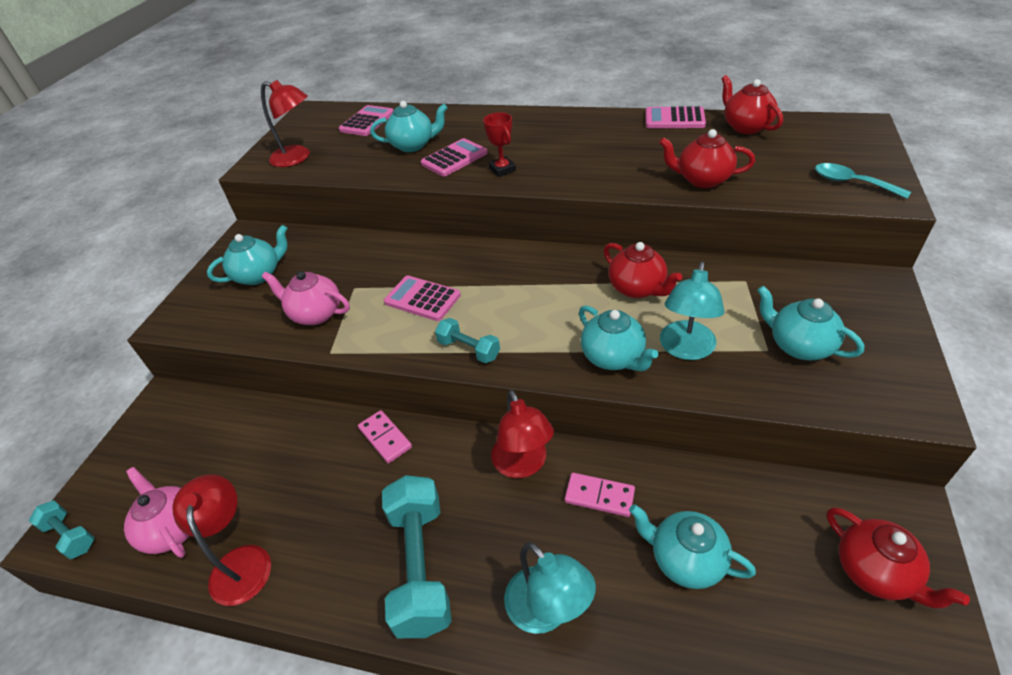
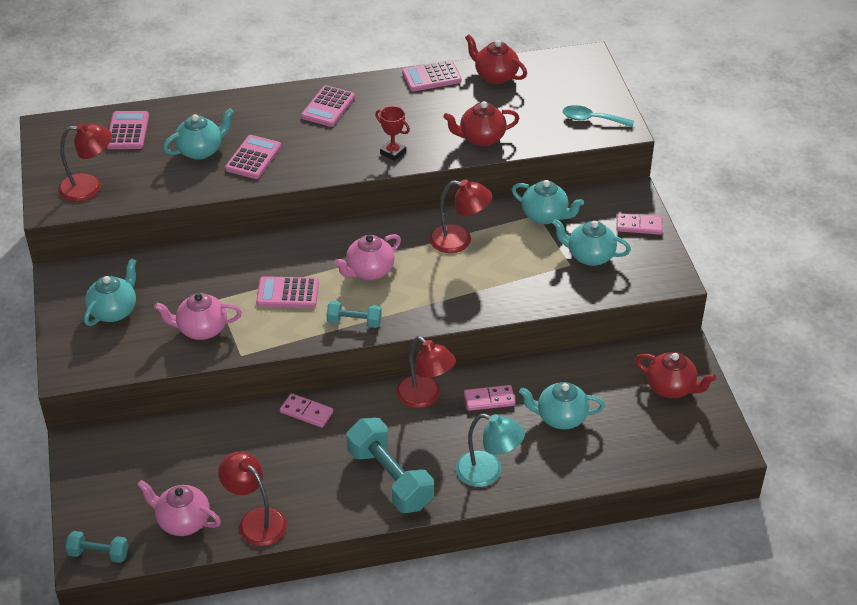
camera: 30 degrees left, 0 degrees up
red trophy [483,112,516,177] -> red trophy moved to [375,106,410,161]
turquoise teapot [579,305,659,371] -> turquoise teapot moved to [512,180,584,224]
red teapot [603,242,682,298] -> red lamp [429,179,492,253]
turquoise lamp [660,262,725,360] -> none
none -> pink calculator [301,85,355,127]
none -> pink teapot [334,234,401,280]
none -> pink domino [616,213,663,235]

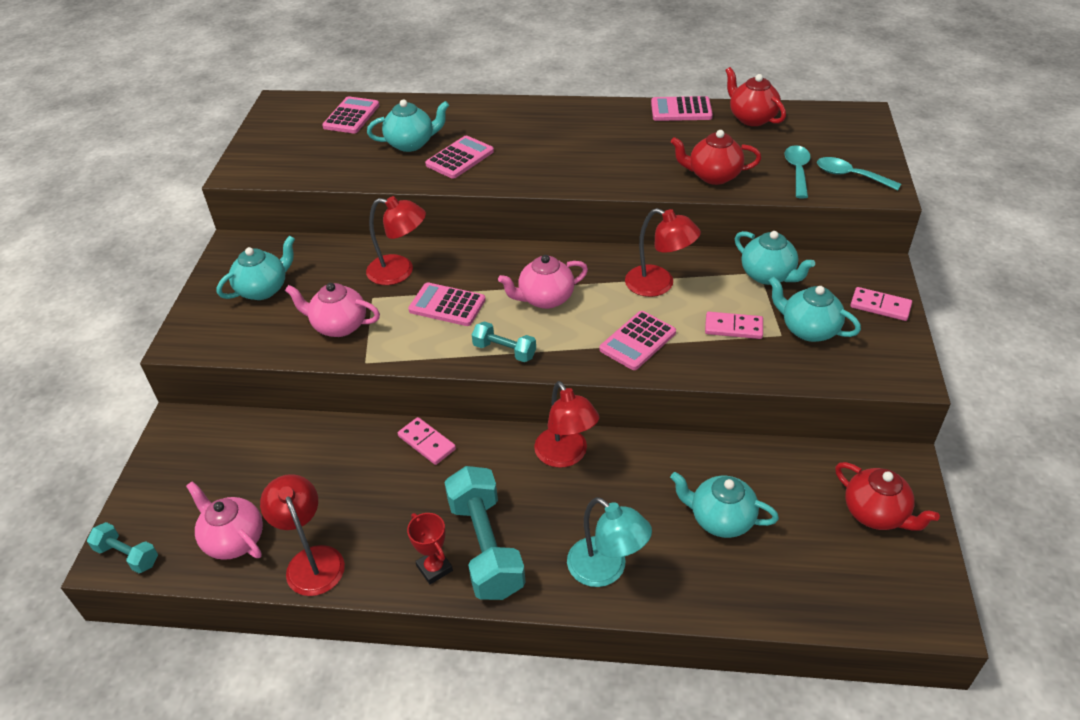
camera: 20 degrees right, 0 degrees up
red lamp [58,122,112,202] -> red lamp moved to [366,196,426,285]
pink calculator [301,85,355,127] -> pink calculator moved to [600,311,676,370]
red trophy [375,106,410,161] -> red trophy moved to [407,513,453,584]
pink domino [464,385,516,411] -> pink domino moved to [705,312,763,339]
none -> turquoise spoon [784,145,811,199]

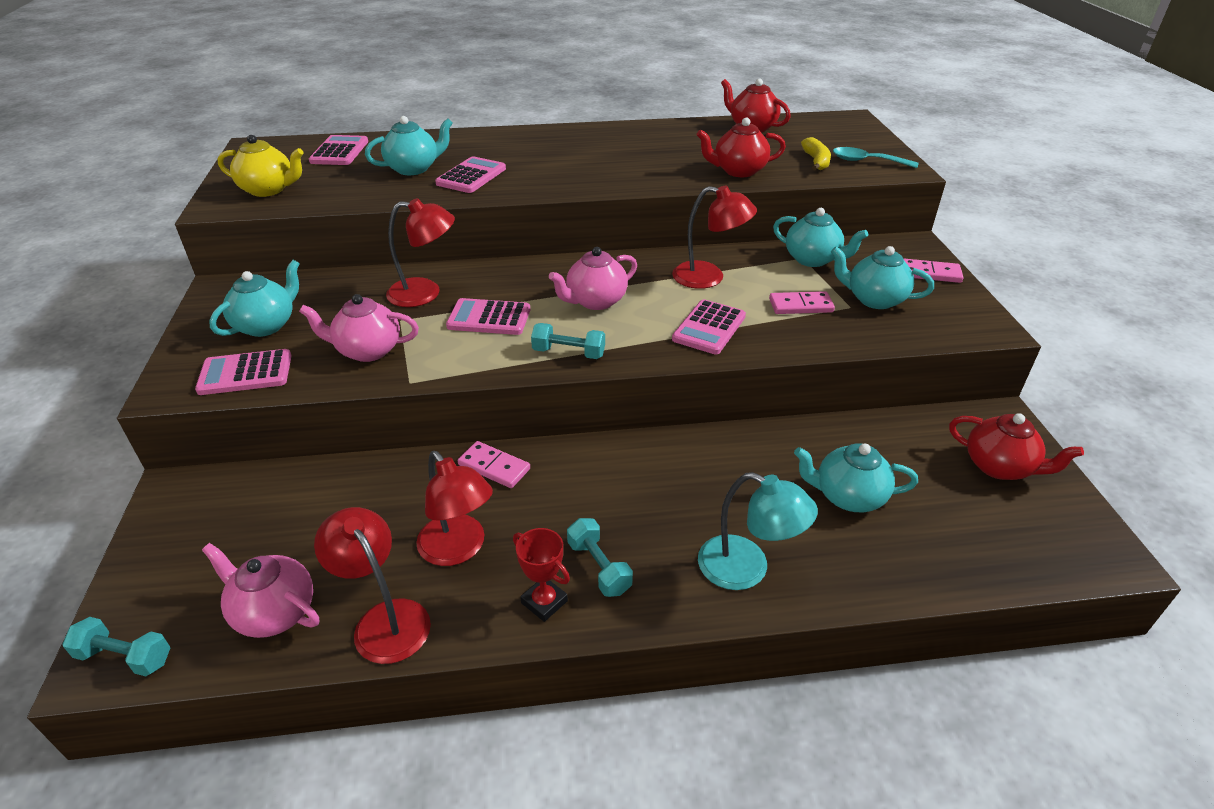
camera: 15 degrees left, 5 degrees down
turquoise dumbbell [444,466,526,600] -> turquoise dumbbell [567,518,633,597], size x0.53
red lamp [534,381,600,468] -> red lamp moved to [416,451,493,566]
pink calculator [651,96,713,121] -> pink calculator moved to [195,349,291,395]
turquoise spoon [784,145,811,199] -> yellow banana [801,137,831,170]
none -> yellow teapot [218,135,304,197]

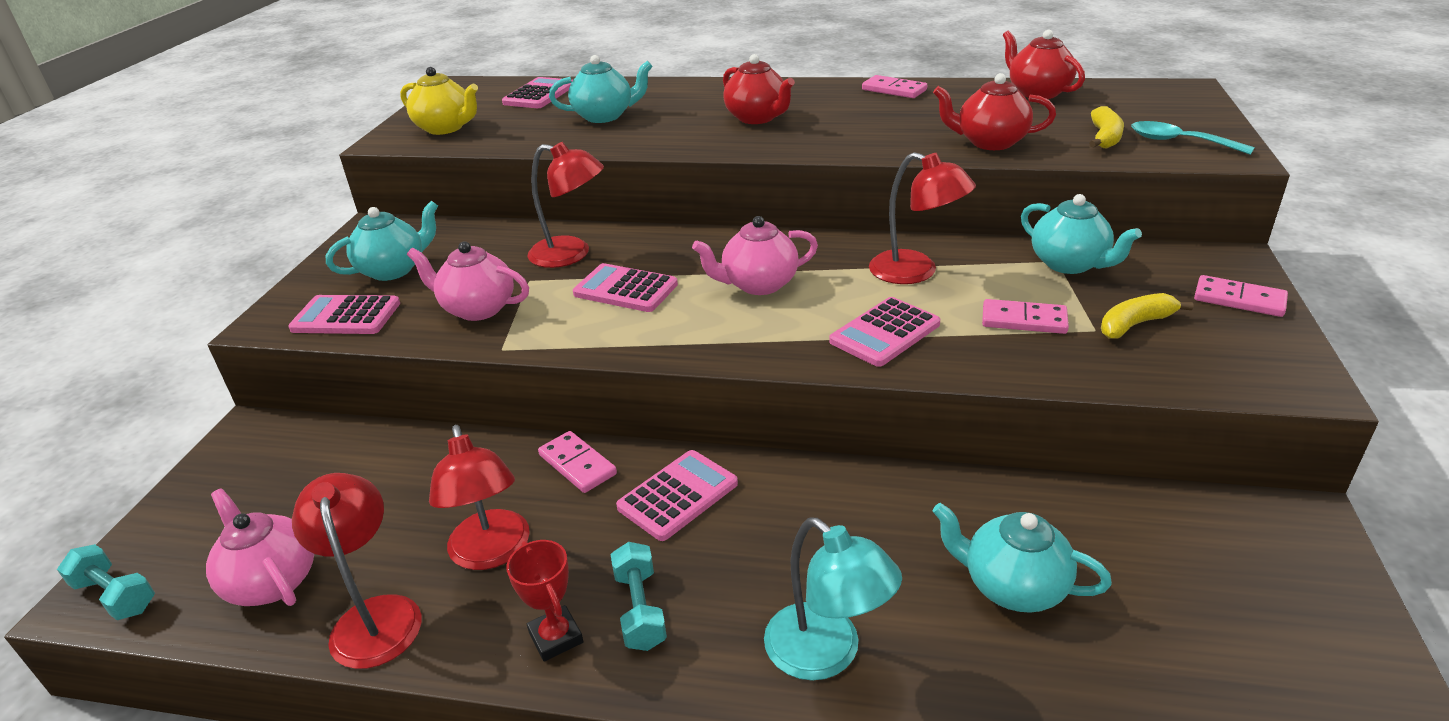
camera: 20 degrees right, 5 degrees down
pink calculator [435,156,506,193] -> pink calculator moved to [616,450,738,541]
turquoise dumbbell [531,323,605,359] -> none
turquoise teapot [831,246,934,309] -> yellow banana [1101,293,1194,339]
red teapot [949,413,1084,480] -> red teapot moved to [723,54,795,124]
none -> pink domino [862,75,927,98]

